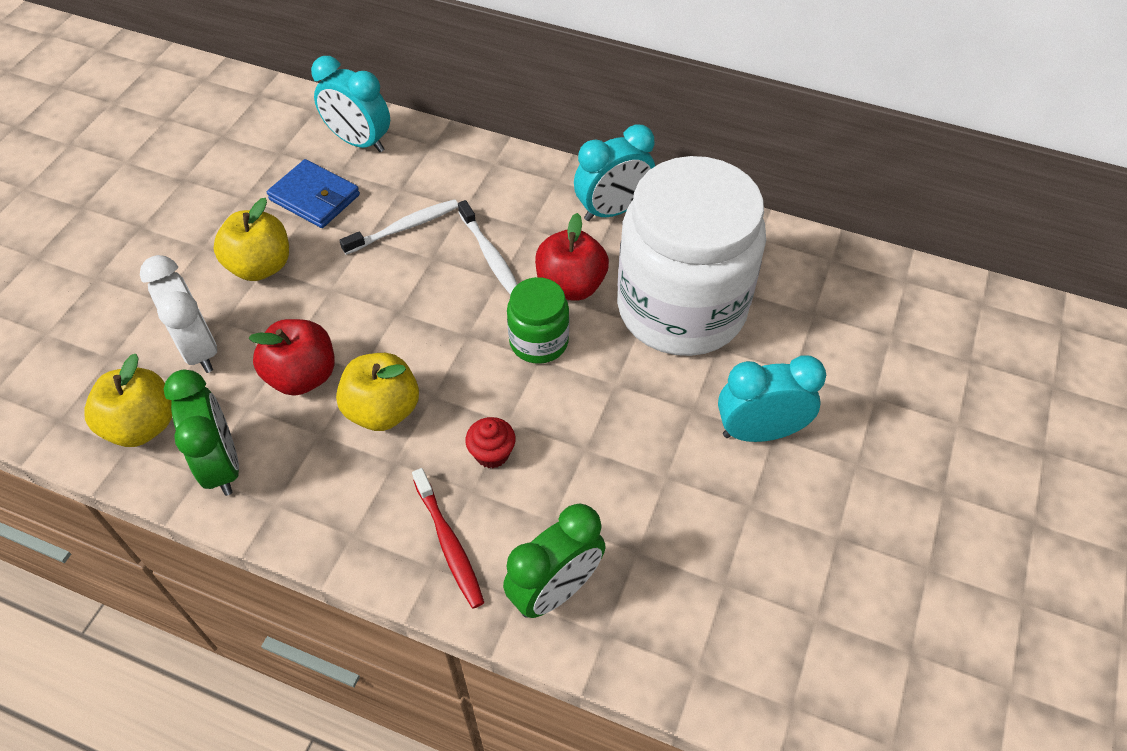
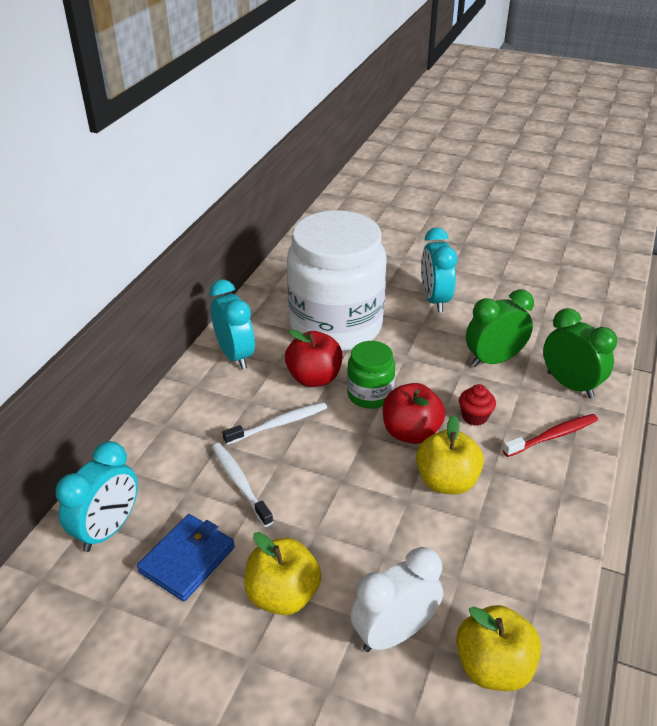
camera: 90 degrees left, 15 degrees down
green clock [164,369,239,496] -> green clock moved to [466,289,534,367]
red apple [249,319,335,396] -> red apple moved to [383,383,445,444]

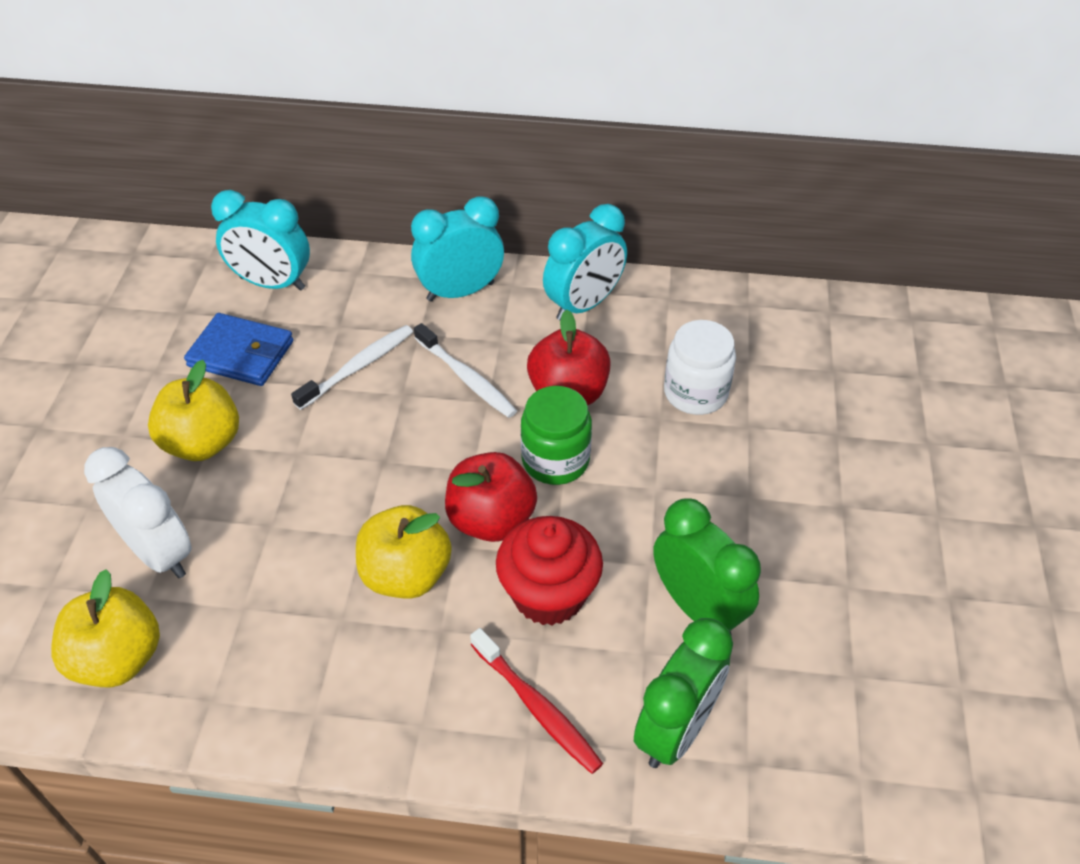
camera: 75 degrees right, 10 degrees up
white jar [287,210,386,351] -> white jar [664,320,736,415], size x0.45
turquoise clock [421,228,457,312] -> turquoise clock moved to [411,196,504,302]
red cupcake [459,384,496,426] -> red cupcake [496,516,603,625], size x1.80

